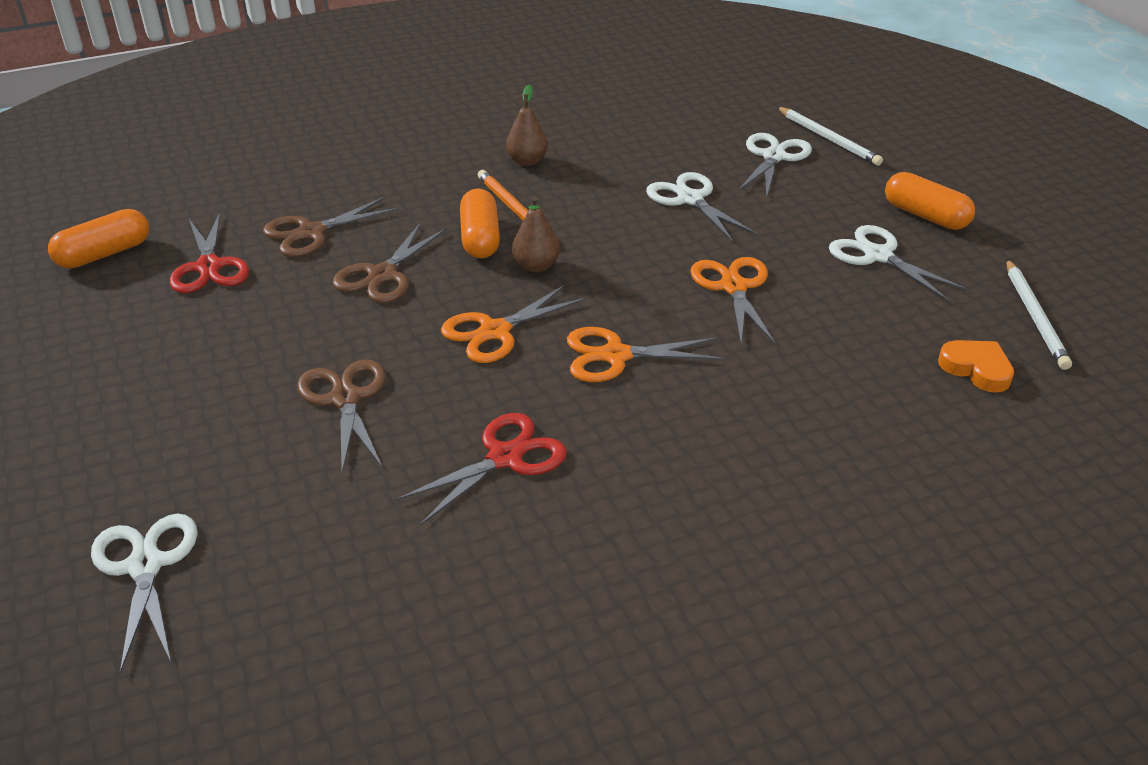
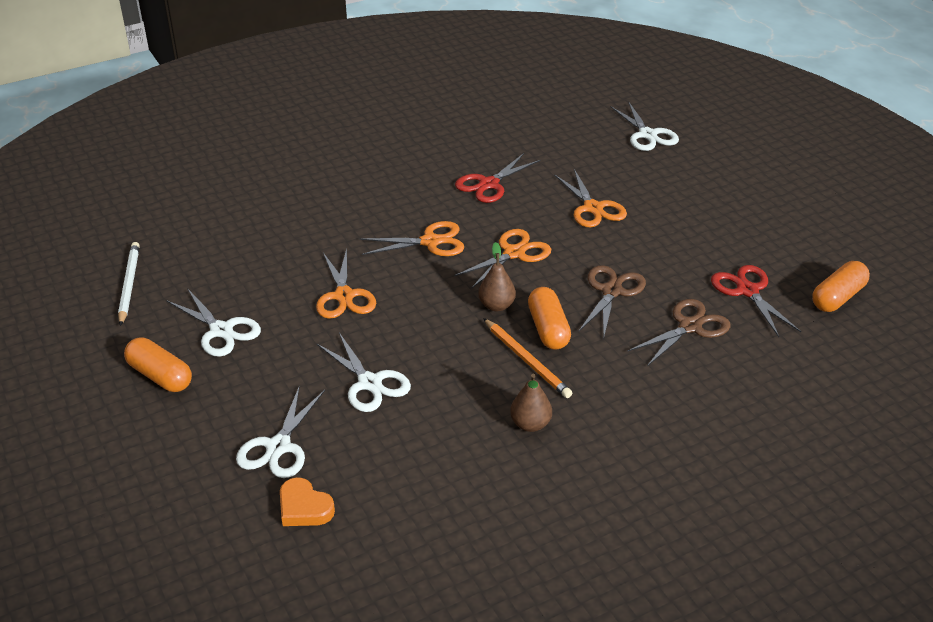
camera: 175 degrees right, 0 degrees up
brown scissors [297,359,386,472] -> orange scissors [554,169,627,227]
white pencil [777,107,883,166] -> none
orange heart [938,340,1014,393] -> orange heart moved to [280,477,335,526]

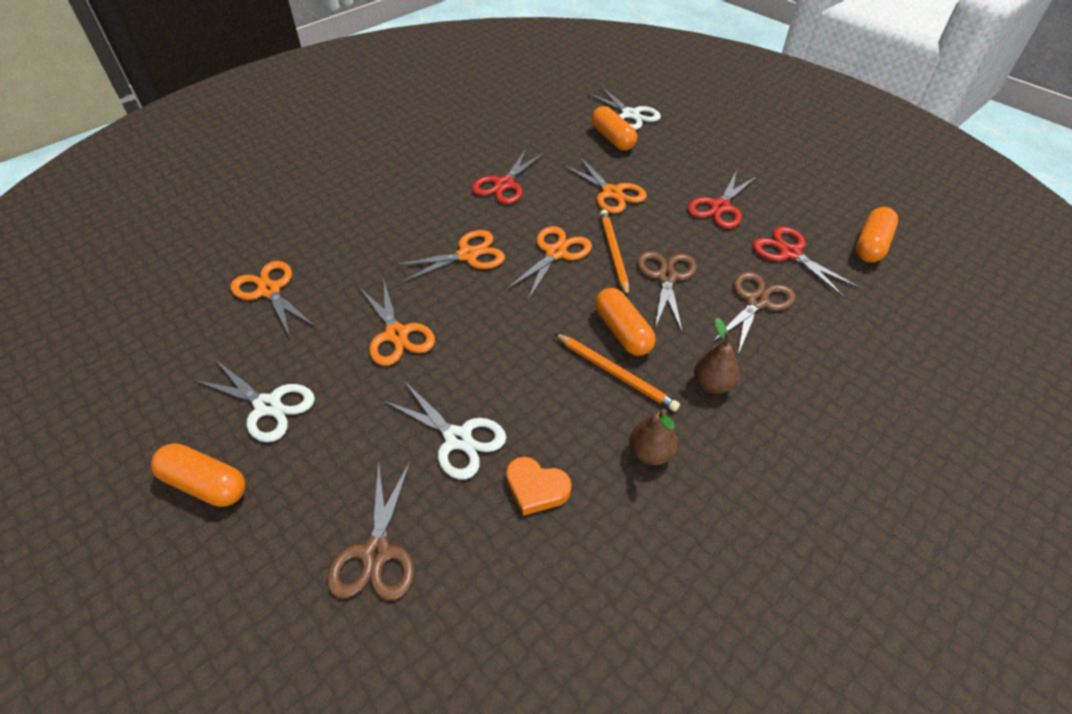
camera: 15 degrees left, 10 degrees up
white pencil [118,242,140,326] -> none
white scissors [236,385,325,478] -> brown scissors [327,461,414,600]
orange heart [280,477,335,526] -> orange heart moved to [506,457,572,516]
brown pear [478,242,516,311] -> brown pear moved to [694,318,739,394]
none -> orange scissors [231,261,316,337]
none -> orange capsule [591,106,637,150]
none -> orange pencil [600,210,629,297]
none -> red scissors [688,170,757,229]

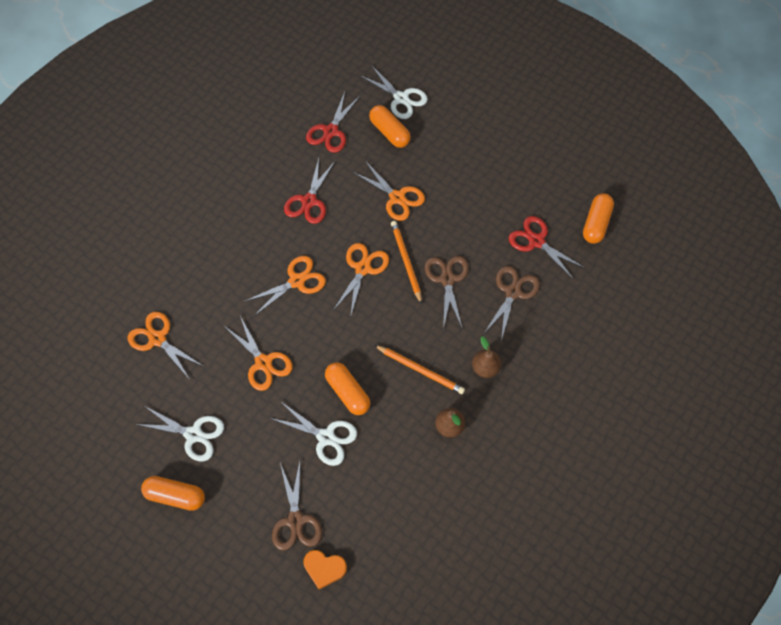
camera: 10 degrees left, 15 degrees up
orange heart [506,457,572,516] -> orange heart moved to [303,550,347,590]
orange capsule [595,288,656,356] -> orange capsule moved to [325,362,370,415]
red scissors [688,170,757,229] -> red scissors moved to [306,92,361,153]

